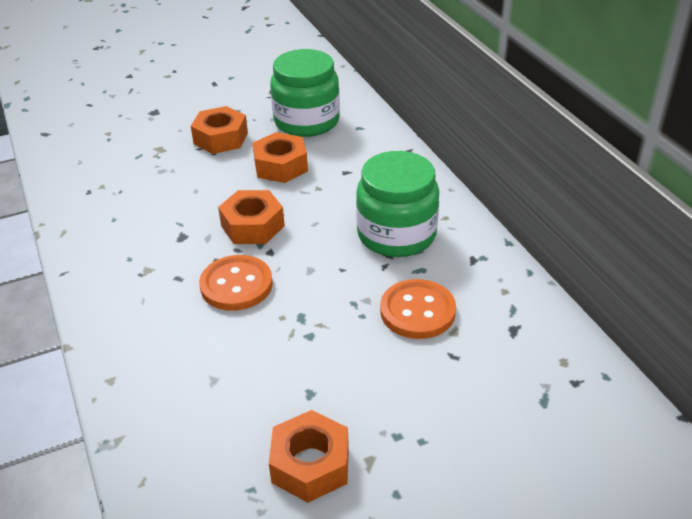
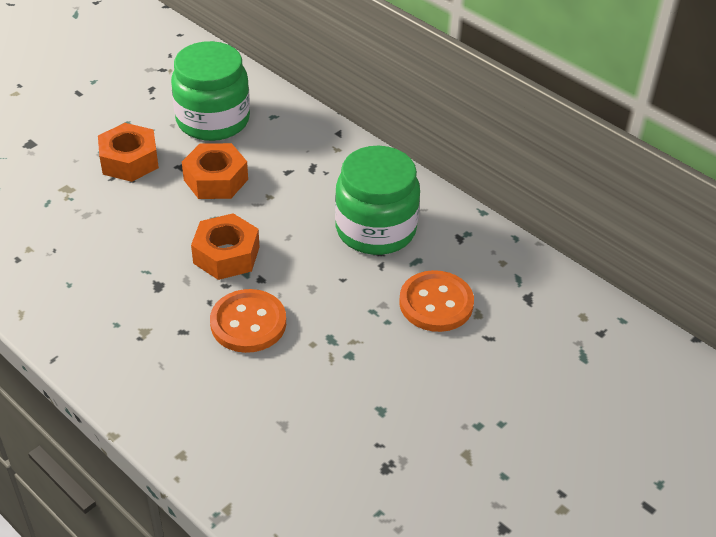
camera: 25 degrees left, 5 degrees up
orange nut [269,410,349,503] -> none

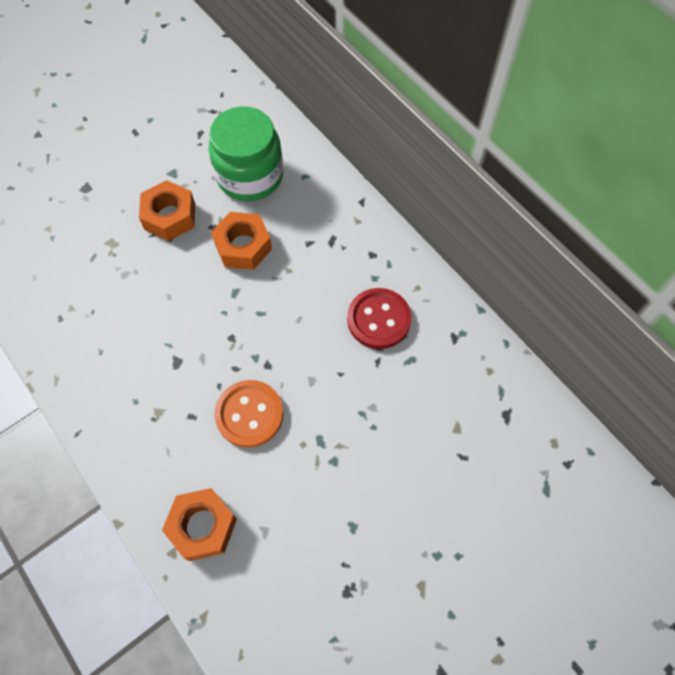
camera: 10 degrees right, 20 degrees up
orange nut [191,213,259,280] -> orange nut moved to [162,488,237,561]
green jar [335,146,420,255] -> red button [347,288,411,349]
orange button [399,270,474,332] -> none

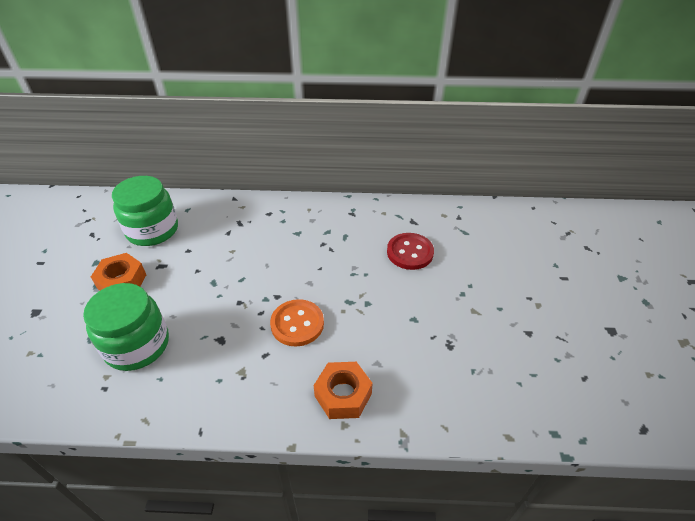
camera: 50 degrees left, 20 degrees down
orange nut [211,212,272,270] -> none
red button [347,288,411,349] -> red button moved to [387,233,434,270]
none -> green jar [83,283,169,371]

